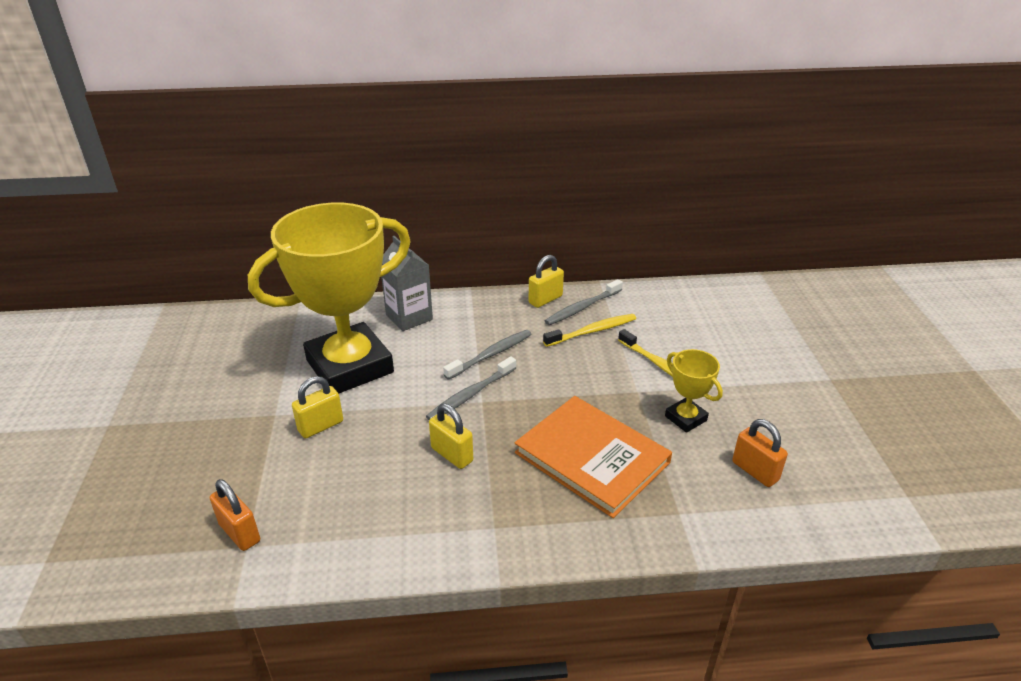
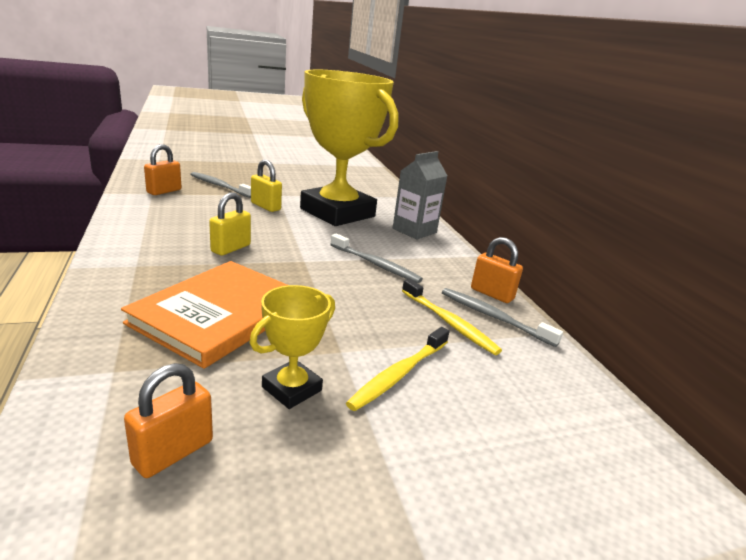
camera: 75 degrees right, 10 degrees down
grey toothbrush [426,356,516,420] -> grey toothbrush moved to [190,172,251,198]
yellow padlock [529,255,564,308] -> orange padlock [471,237,523,303]

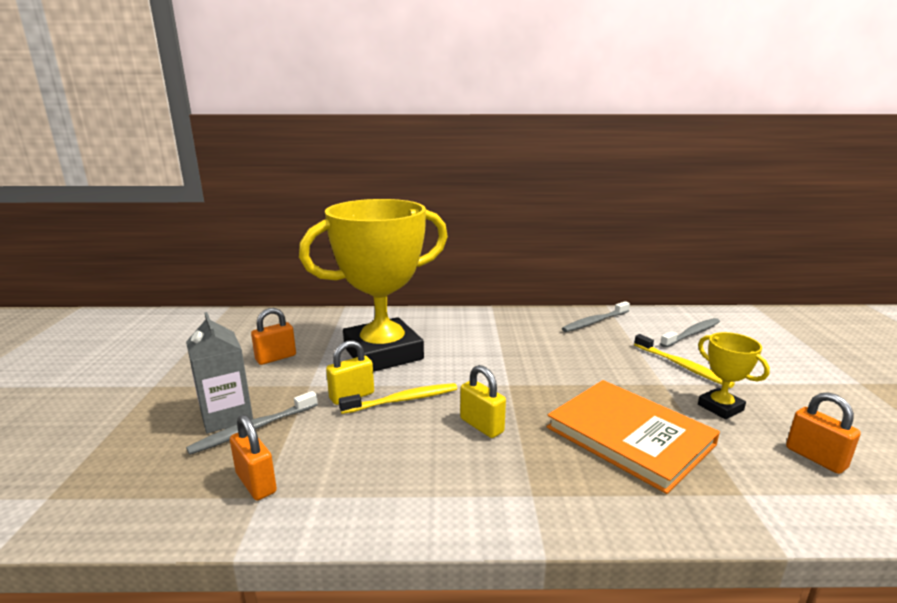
camera: 70 degrees left, 5 degrees down
grey toothbrush [330,234,423,283] -> grey toothbrush moved to [660,318,720,348]
grey carton [393,151,447,240] -> grey carton moved to [186,312,253,434]
yellow toothbrush [402,279,502,355] -> yellow toothbrush moved to [339,383,457,414]
orange padlock [471,237,523,303] -> orange padlock moved to [251,308,296,365]

